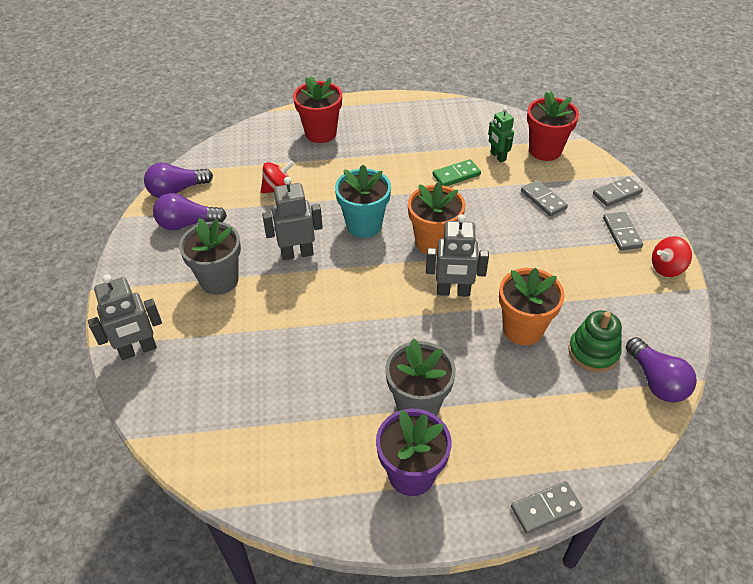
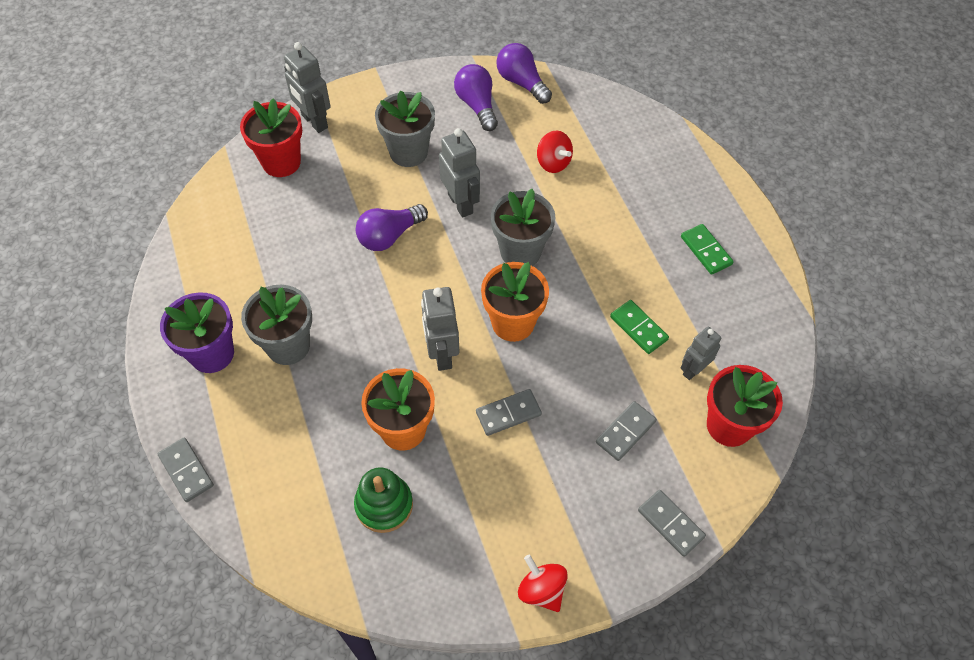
camera: 75 degrees right, 10 degrees up
red flower pot [293,76,342,143] -> red flower pot moved to [240,98,302,177]
turquoise flower pot [335,165,391,238] -> grey flower pot [491,189,556,266]
green robot [488,107,514,162] -> grey robot [681,326,721,380]
grey domino [603,212,643,250] -> grey domino moved to [476,389,542,436]
purple light bulb [626,337,697,402] -> purple light bulb moved to [356,204,428,251]
none -> green domino [681,224,734,275]

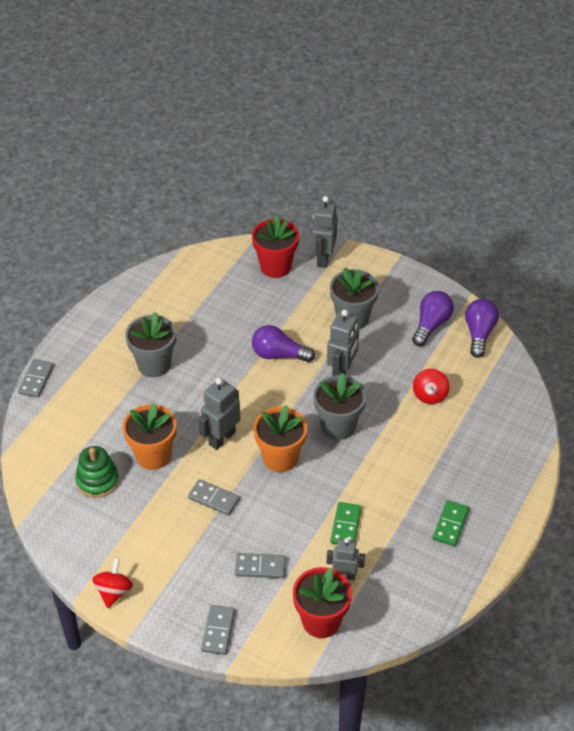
camera: 50 degrees right, 10 degrees down
purple flower pot [160,292,234,373] -> none

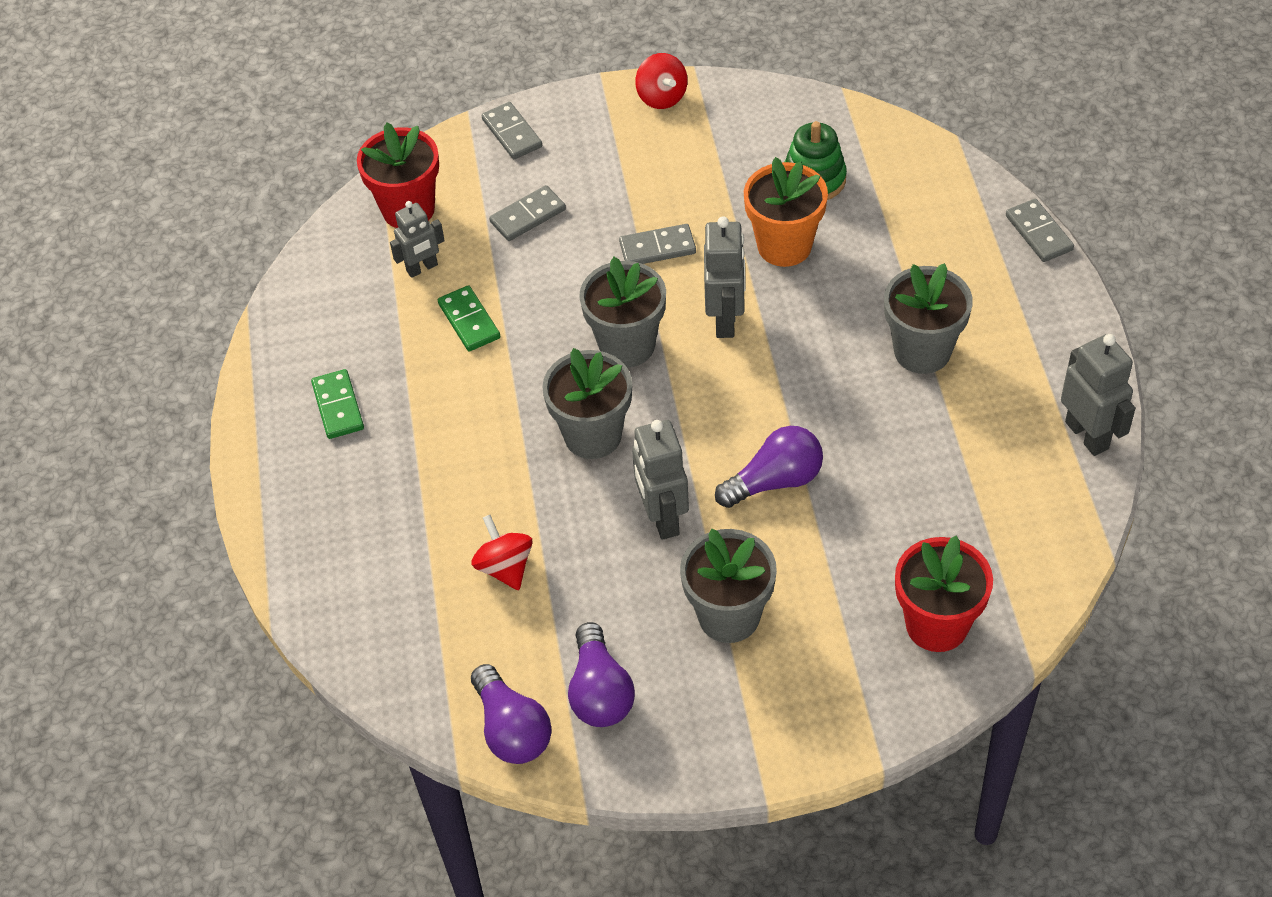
camera: 145 degrees right, 5 degrees up
orange flower pot [254,405,307,472] -> grey flower pot [579,257,666,367]
grey robot [312,196,338,268] -> grey robot moved to [1061,334,1135,456]

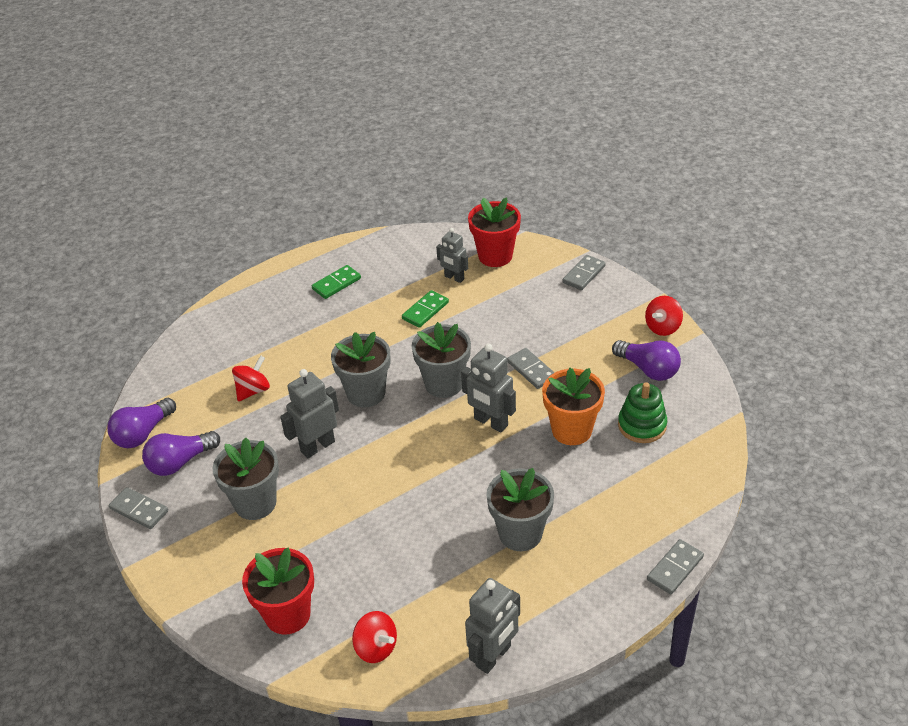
camera: 65 degrees right, 10 degrees down
grey domino [489,185,566,241] -> grey domino moved to [109,487,168,529]
grey robot [704,216,746,338] -> grey robot turned 60 degrees clockwise [461,344,516,432]
purple light bulb [715,426,823,508] -> purple light bulb moved to [612,340,681,381]
none -> red spinning top [352,611,397,663]

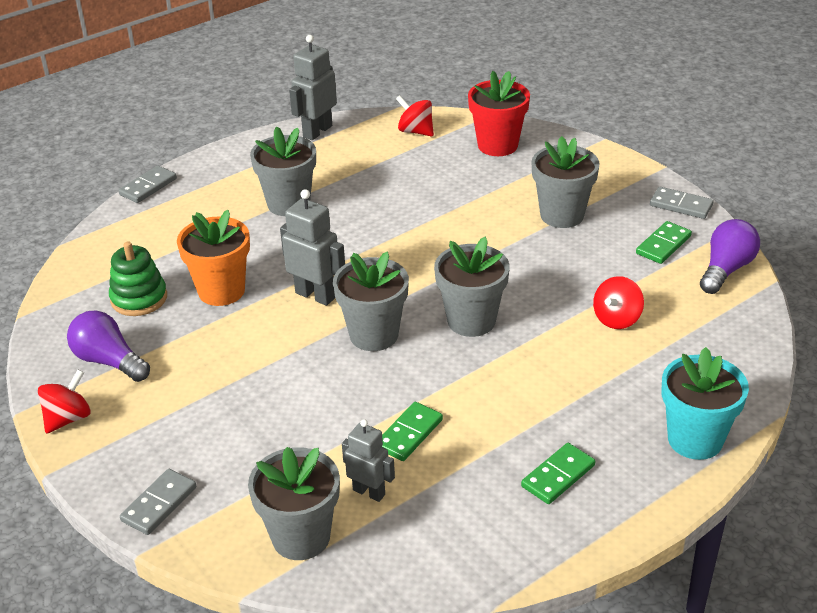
camera: 175 degrees right, 5 degrees down
purple light bulb [142,431,220,476] -> green domino [636,221,692,264]
grey robot [280,369,339,458] -> none
red flower pot [468,197,521,267] -> grey flower pot [248,447,340,560]
grey domino [507,348,555,389] -> none
none -> turquoise flower pot [661,347,749,460]

